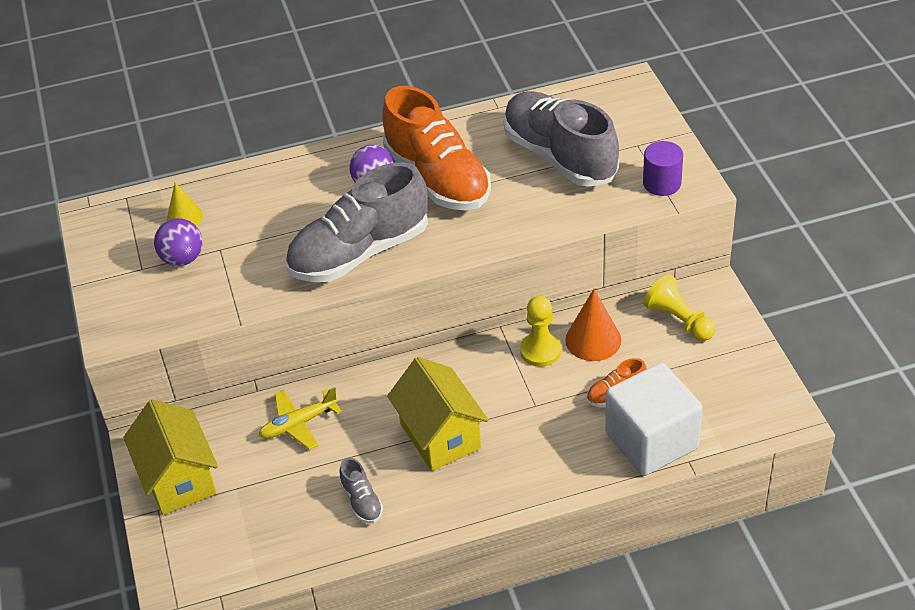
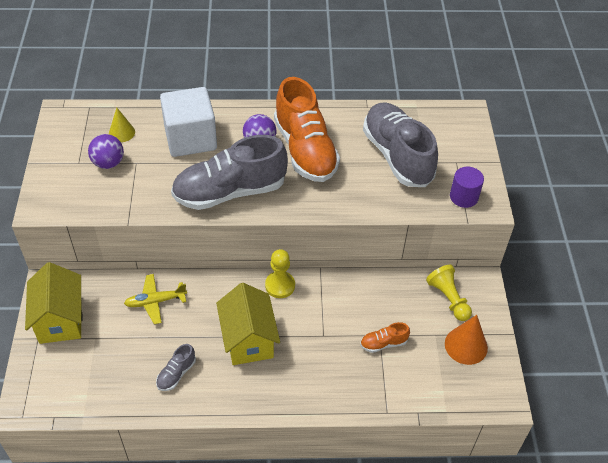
camera: 10 degrees right, 5 degrees up
grey shoe [339,457,383,524] -> grey shoe turned 45 degrees clockwise [156,344,196,391]
yellow pawn [520,296,561,367] -> yellow pawn moved to [265,249,295,298]
orange cone [565,289,621,361] -> orange cone moved to [445,315,488,365]
white cube [605,363,703,476] -> white cube moved to [160,87,217,157]

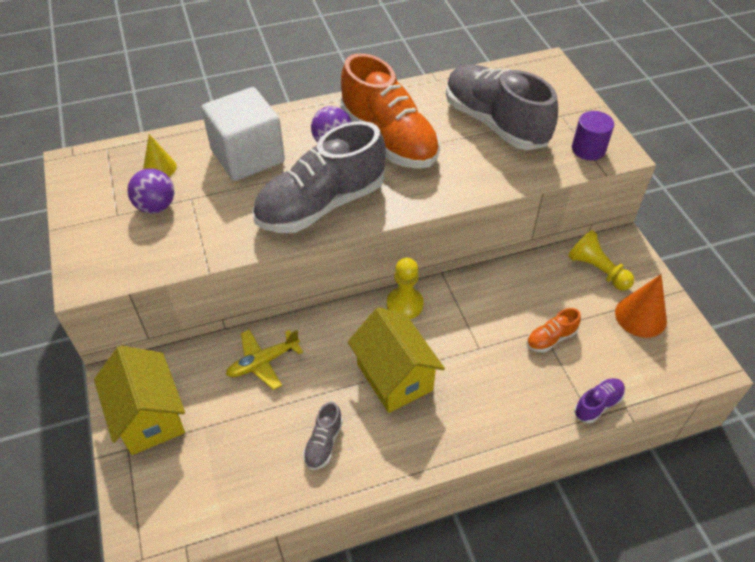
camera: 15 degrees left, 0 degrees up
none -> purple shoe [574,378,625,423]

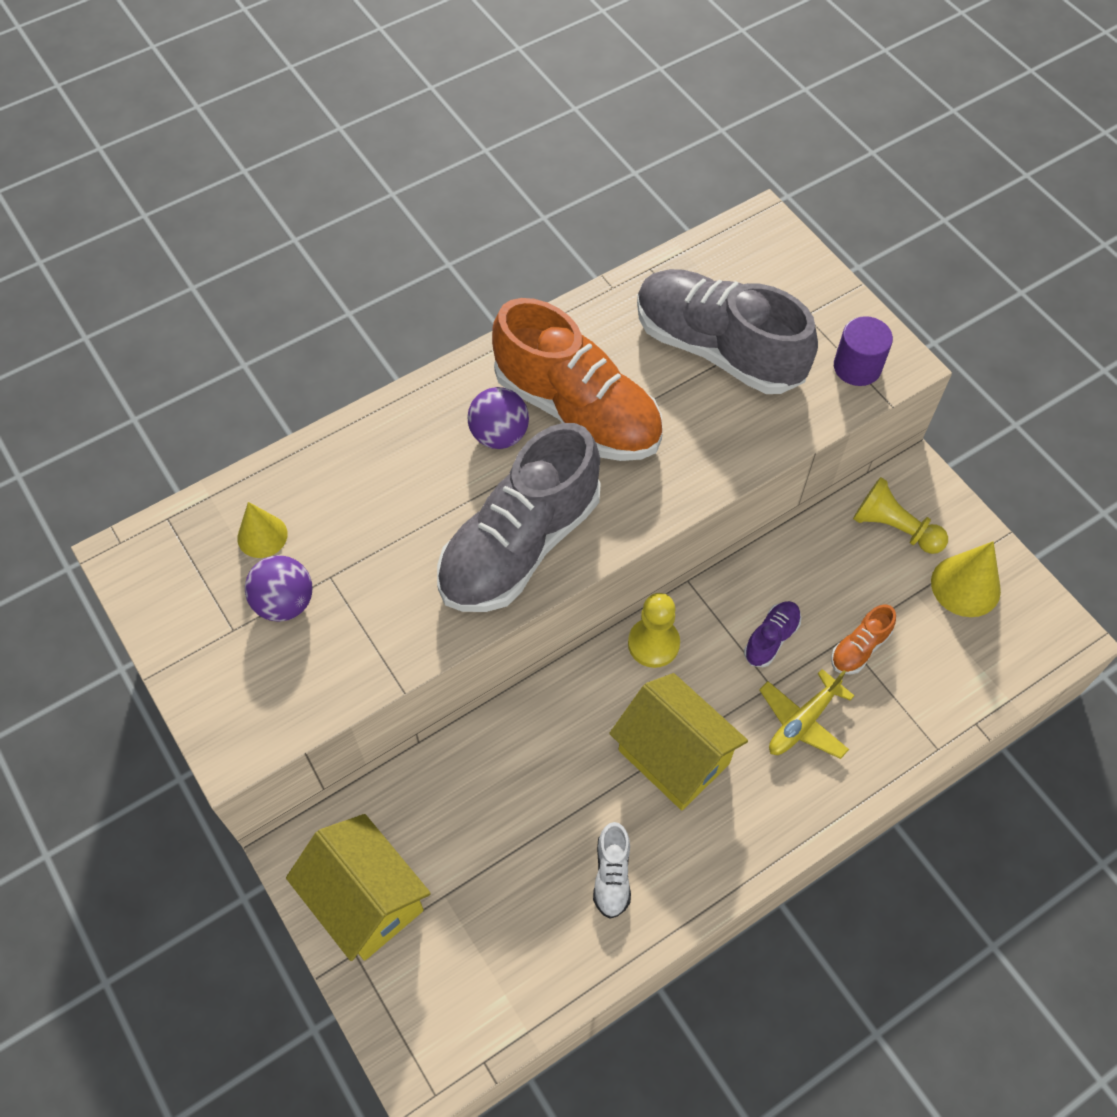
camera: 15 degrees left, 10 degrees up
white cube [201,87,285,181] -> none
yellow plane [226,329,303,390] -> yellow plane moved to [759,669,854,759]
grey shoe [303,402,343,470] -> white shoe [593,822,631,919]
purple shoe [574,378,625,423] -> purple shoe moved to [744,601,801,667]
orange cone [615,274,667,338] -> yellow cone [931,541,1001,617]

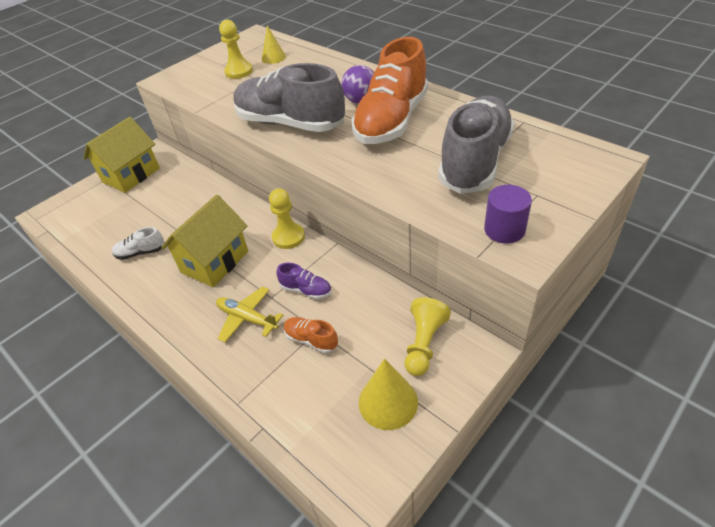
camera: 80 degrees right, 15 degrees down
purple ball [245,555,313,622] -> yellow pawn [219,20,253,79]

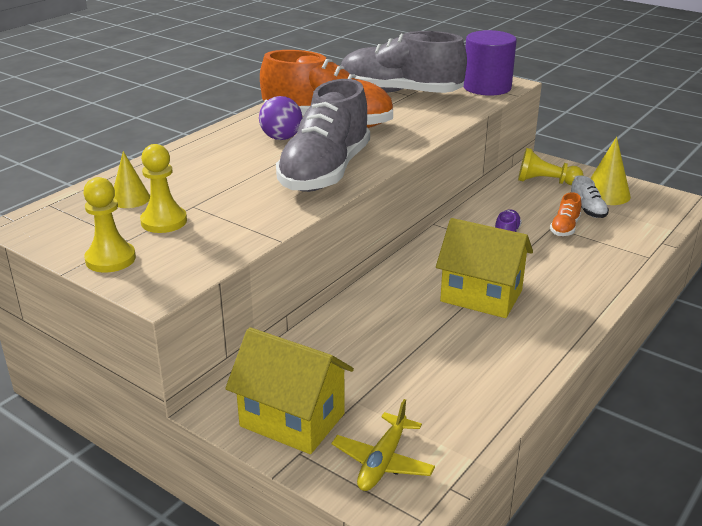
camera: 100 degrees left, 15 degrees down
white shoe [112,227,164,260] -> white shoe moved to [570,175,609,218]
yellow plane [216,286,283,343] -> yellow plane moved to [332,399,435,491]
yellow pawn [269,188,305,249] -> yellow pawn moved to [83,177,136,273]
purple cylinder [484,185,532,243] -> purple cylinder [464,30,517,96], size x1.57

